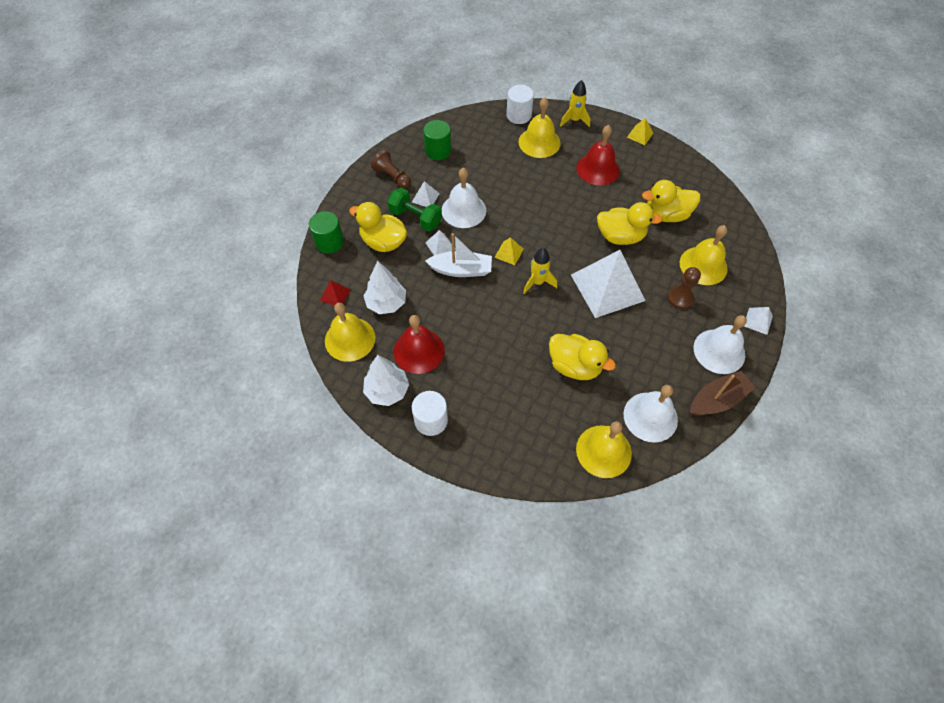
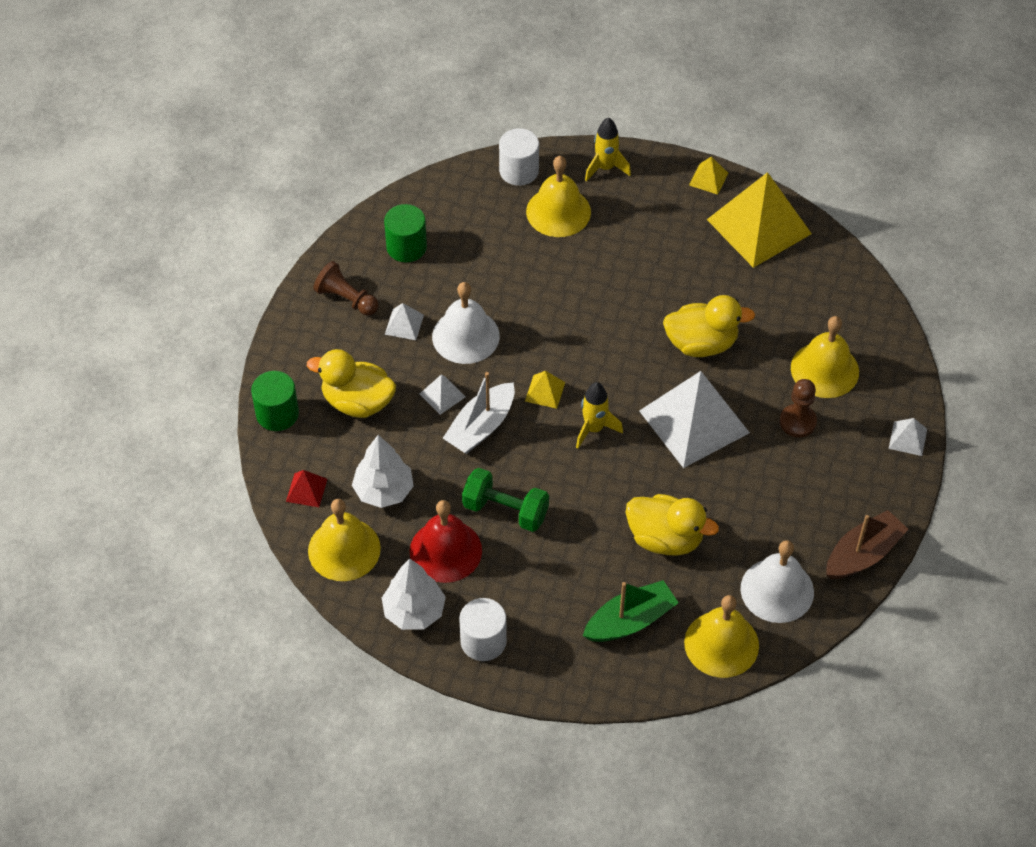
camera: 10 degrees left, 5 degrees down
green dumbbell [387,188,442,231] -> green dumbbell moved to [462,468,549,532]
white boat [425,233,492,277] -> white boat turned 135 degrees clockwise [443,372,515,454]
red bell [576,125,620,186] -> none
yellow duck [642,180,700,222] -> none
white bell [694,315,747,374] -> none
none -> green boat [583,580,679,642]
none -> yellow pyramid [707,172,812,268]

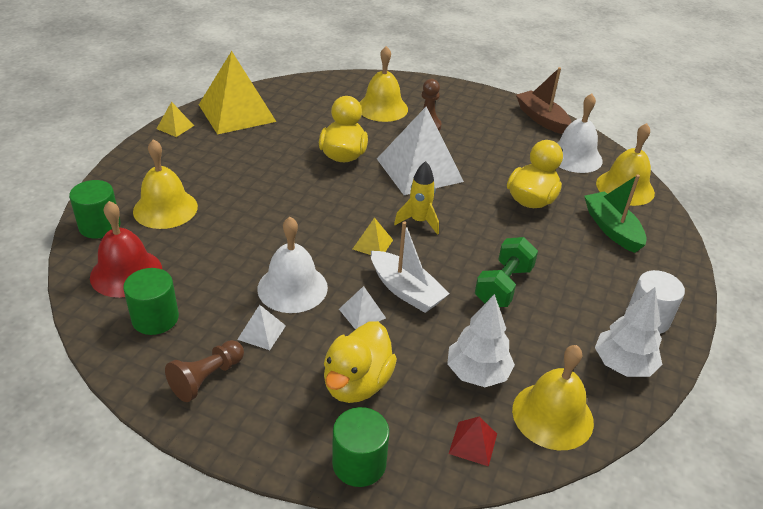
camera: 85 degrees left, 15 degrees down
red bell [410,500,482,583] -> red bell moved to [90,201,162,298]
white cylinder [499,128,539,186] -> green cylinder [69,180,121,239]
yellow rocket [585,117,631,181] -> none
white pyramid [889,418,927,456] -> none

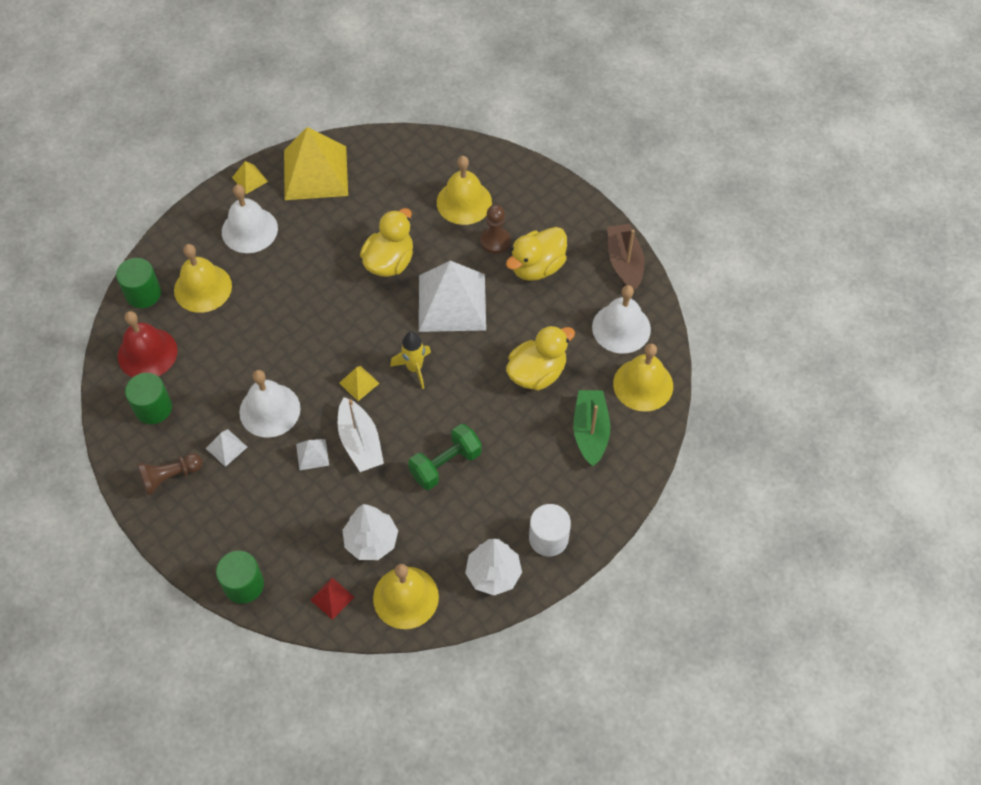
camera: 25 degrees right, 20 degrees up
yellow duck [324,321,397,403] -> yellow duck moved to [506,227,567,281]
none -> white bell [222,184,278,253]

